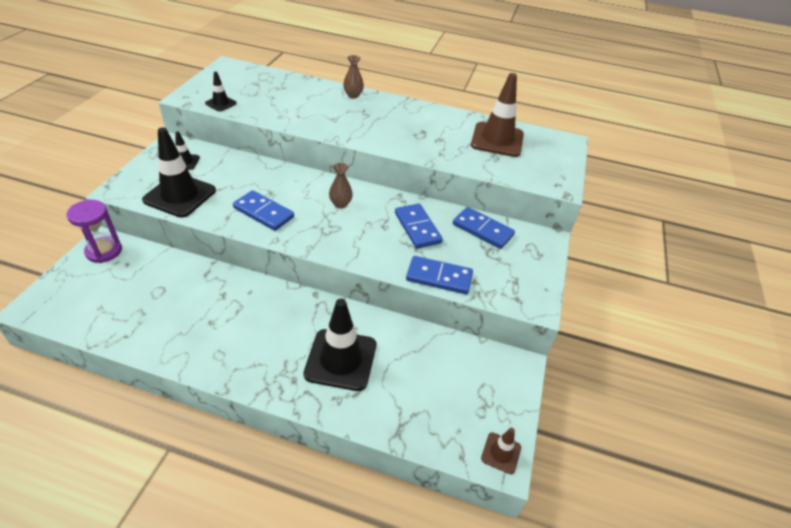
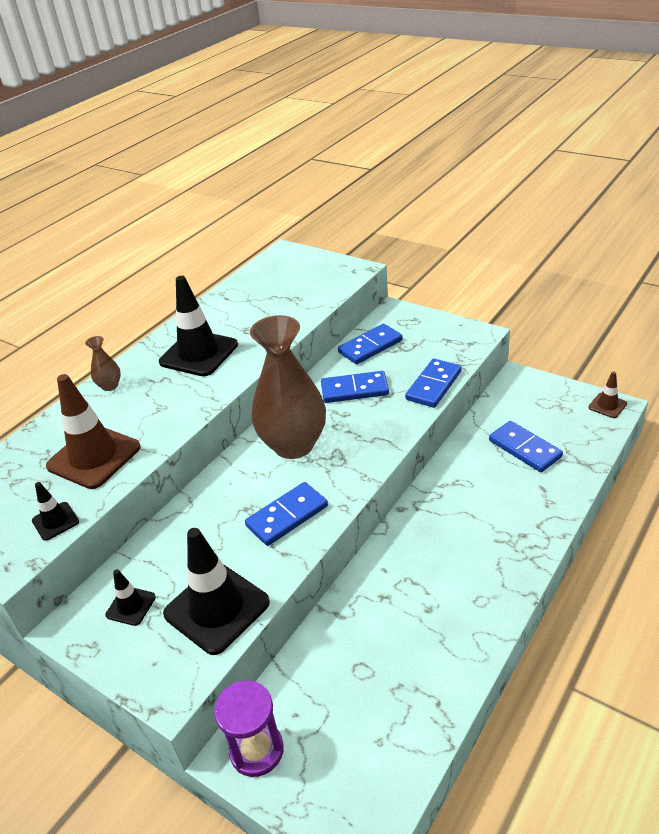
camera: 65 degrees left, 5 degrees down
black traffic cone [304,299,376,391] -> black traffic cone moved to [159,276,238,376]
brown vase [329,163,353,209] -> brown vase [250,315,326,459], size x2.46
brown traffic cone [471,73,524,157] -> brown traffic cone moved to [46,374,141,489]
none -> blue domino [489,421,563,472]

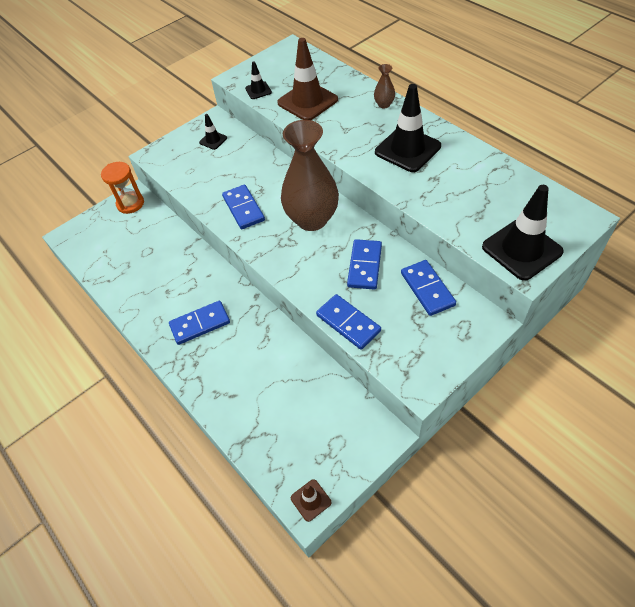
camera: 105 degrees right, 15 degrees up
black traffic cone [163,528,270,655] -> black traffic cone moved to [482,185,564,281]
purple hourglass [214,680,284,777] -> orange hourglass [101,162,144,214]
blue domino [489,421,563,472] -> blue domino moved to [169,301,230,345]

